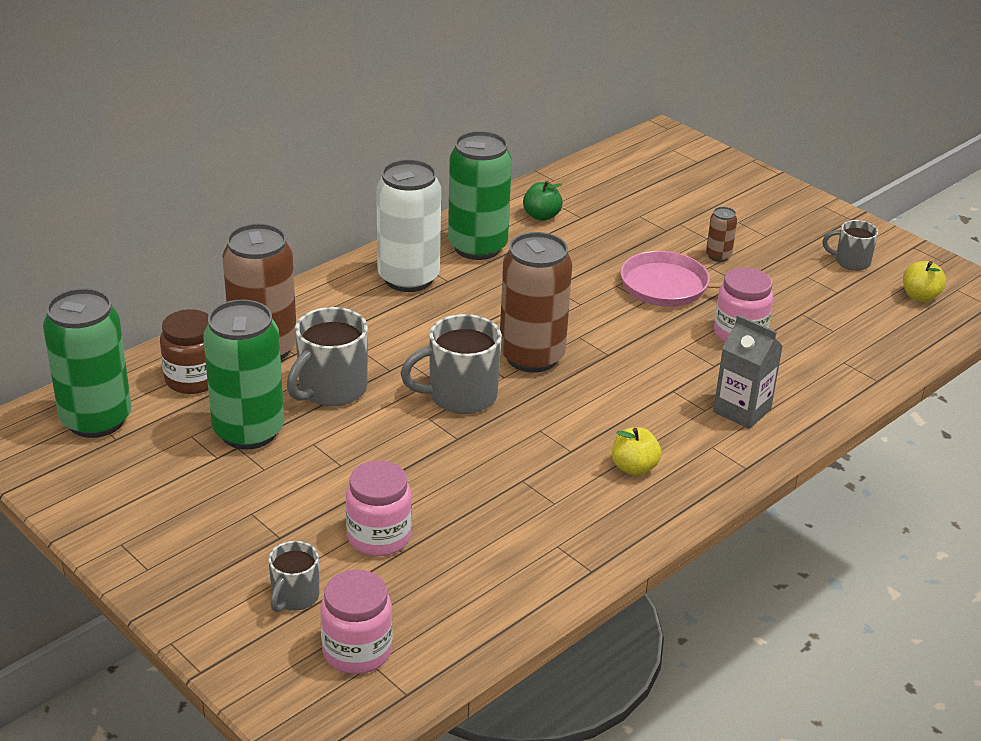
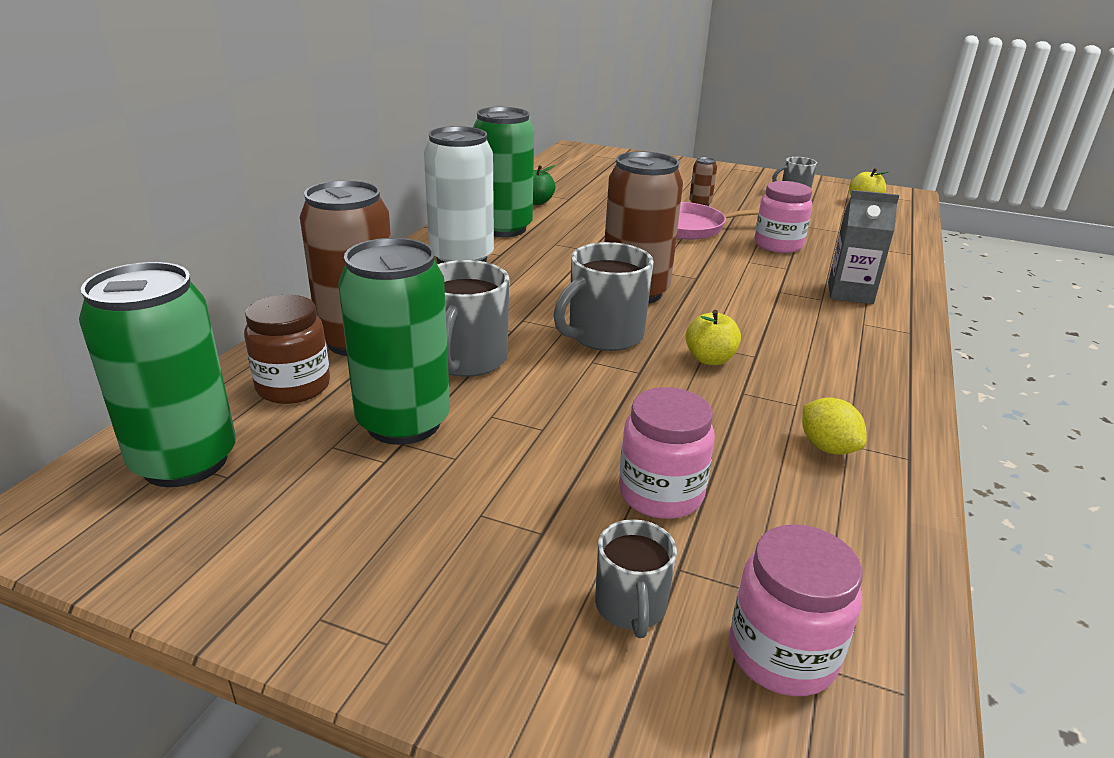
camera: 25 degrees left, 5 degrees down
yellow apple [612,427,661,476] -> yellow apple moved to [685,310,741,365]
none -> yellow lemon [802,397,867,455]

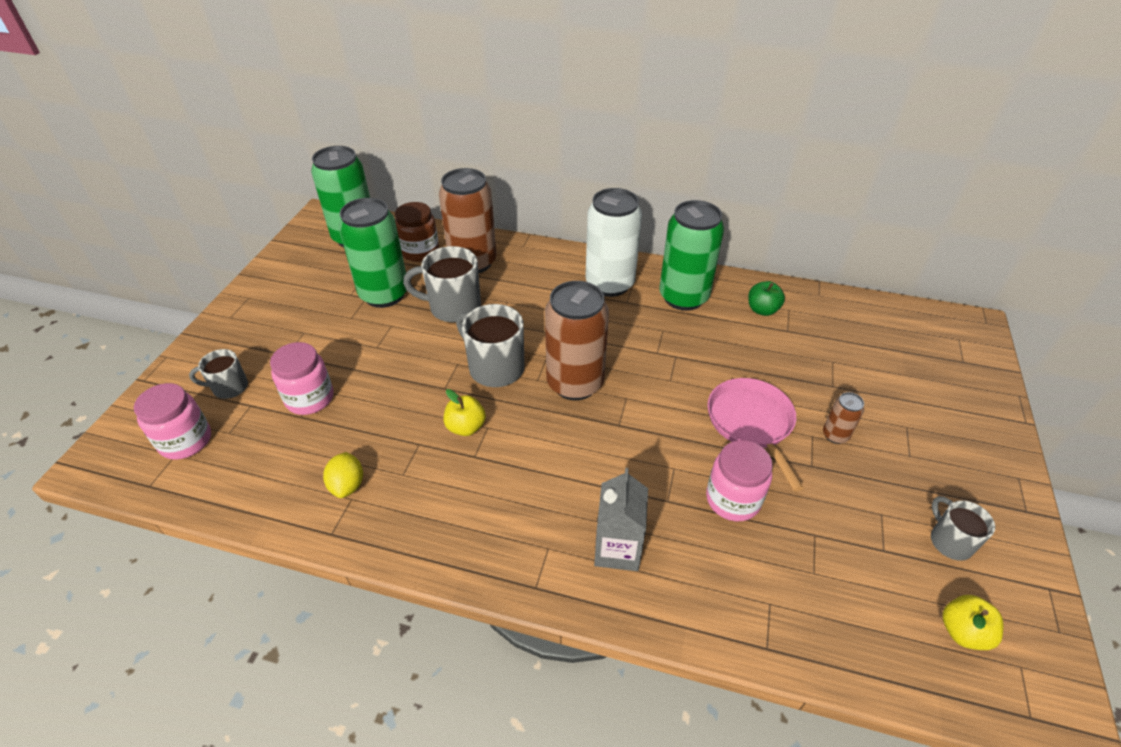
camera: 85 degrees right, 15 degrees up
yellow lemon [802,397,867,455] -> yellow lemon turned 60 degrees counterclockwise [323,452,363,498]

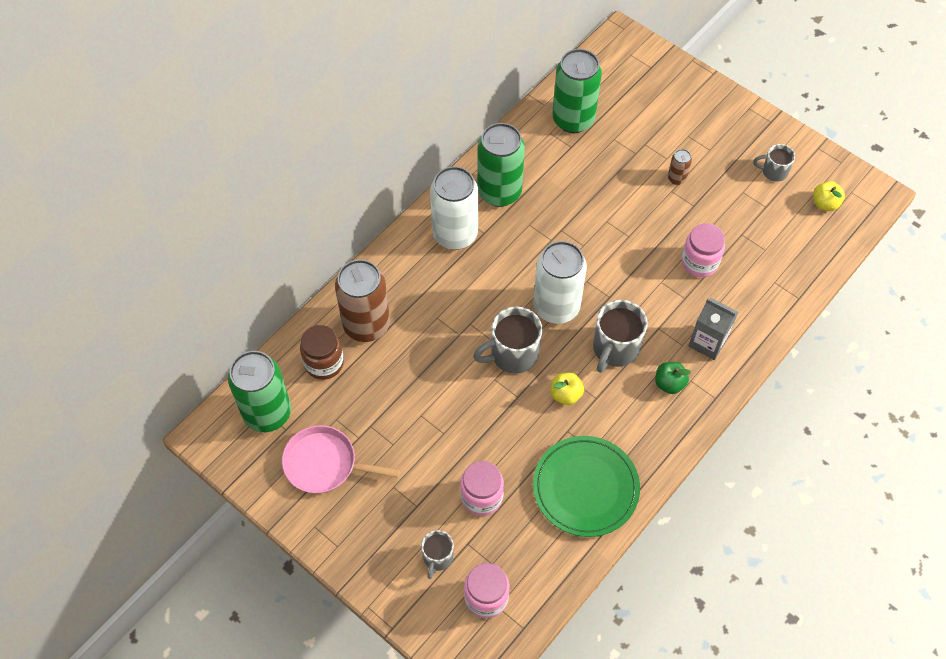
camera: 65 degrees left, 15 degrees up
yellow lemon [323,452,363,498] -> green plate [533,436,640,537]
green can [339,198,407,308] -> green can moved to [552,49,602,133]
grey mug [403,246,481,323] -> grey mug moved to [593,300,648,373]
brown can [545,281,609,400] -> white can [533,241,587,324]
pink pan [707,378,804,491] -> pink pan moved to [282,425,400,493]
green apple [748,281,785,316] -> green apple moved to [655,362,691,394]

